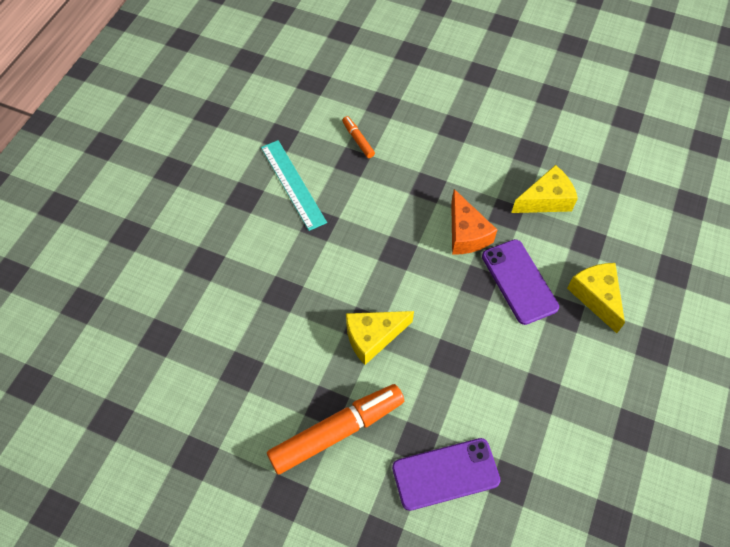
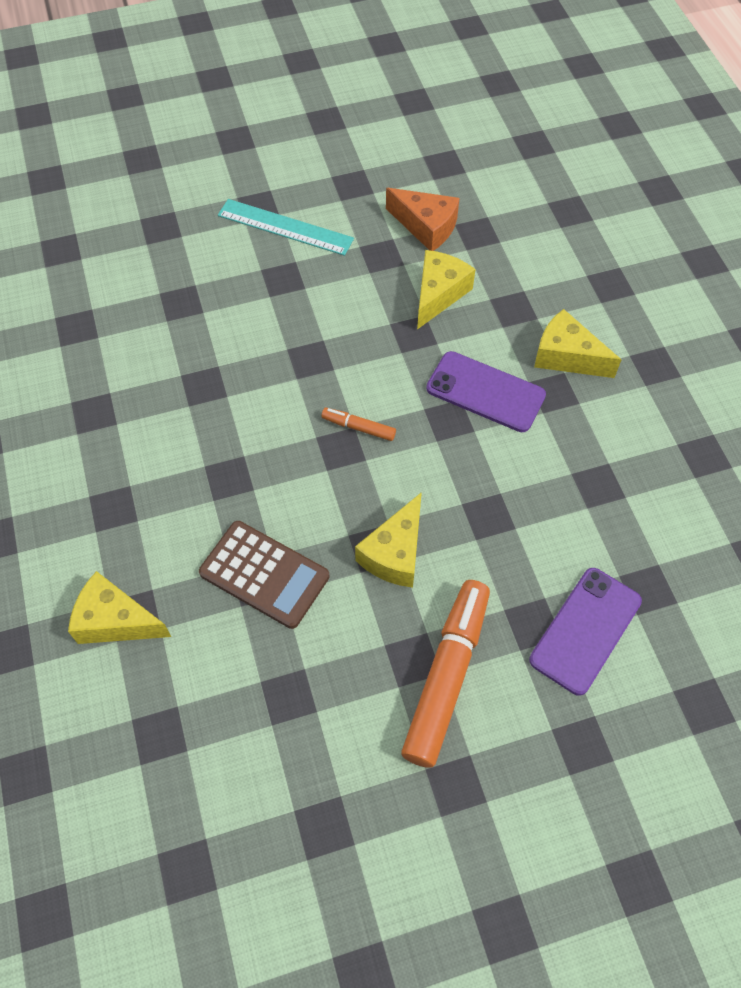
camera: 40 degrees left, 0 degrees up
turquoise ruler [261,140,327,231] -> turquoise ruler moved to [218,199,354,256]
orange marker [342,116,375,158] -> orange marker moved to [322,408,396,441]
orange cheese [451,189,497,255] -> orange cheese moved to [386,188,459,251]
none -> yellow cheese [68,571,171,644]
none -> brown calculator [199,521,329,629]

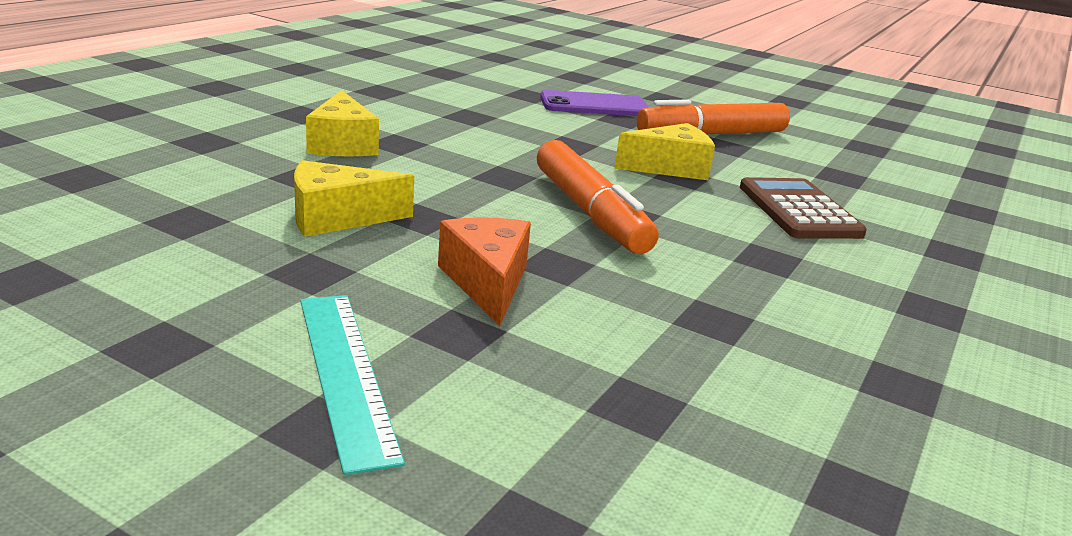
camera: 135 degrees left, 35 degrees down
yellow cheese [68,571,171,644] -> none
orange marker [322,408,396,441] -> orange marker [537,140,659,254], size x2.20
orange cheese [386,188,459,251] -> orange cheese moved to [438,217,531,326]
purple phone [426,351,546,432] -> none

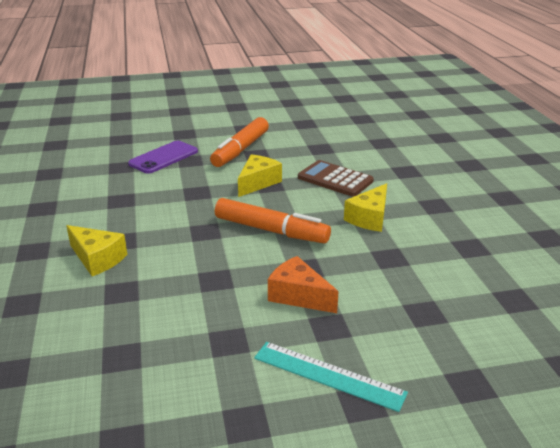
camera: 40 degrees left, 5 degrees up
yellow cheese [294,160,414,237] -> yellow cheese moved to [344,183,387,232]

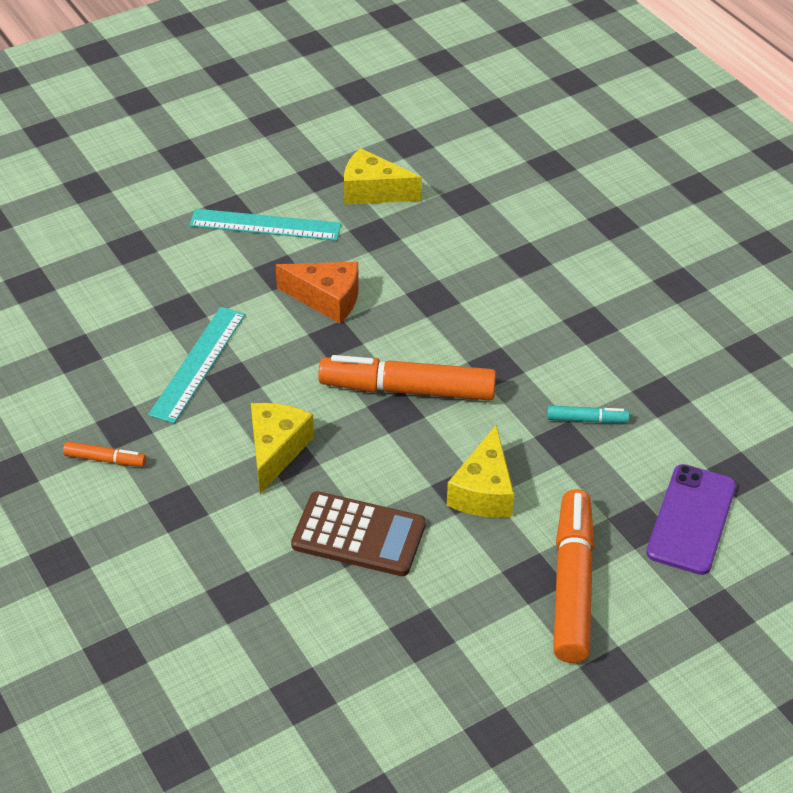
camera: 160 degrees right, 15 degrees up
yellow cheese [66,225,127,276] -> yellow cheese moved to [344,148,422,204]
none -> orange marker [63,441,146,467]
none -> turquoise ruler [148,307,245,423]
none -> turquoise marker [547,405,629,423]

